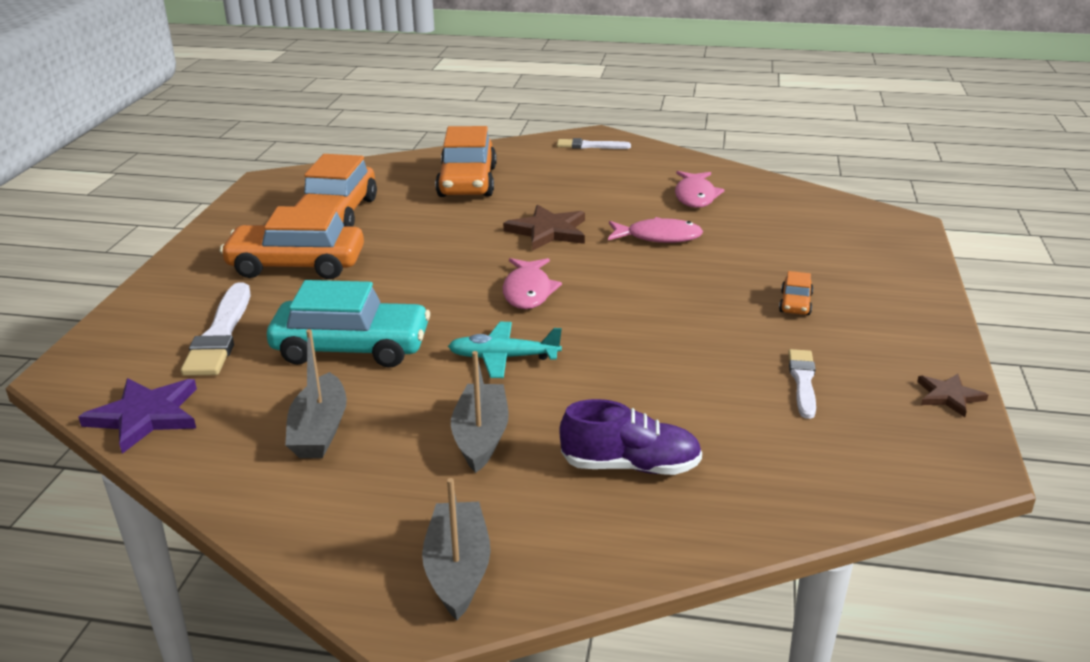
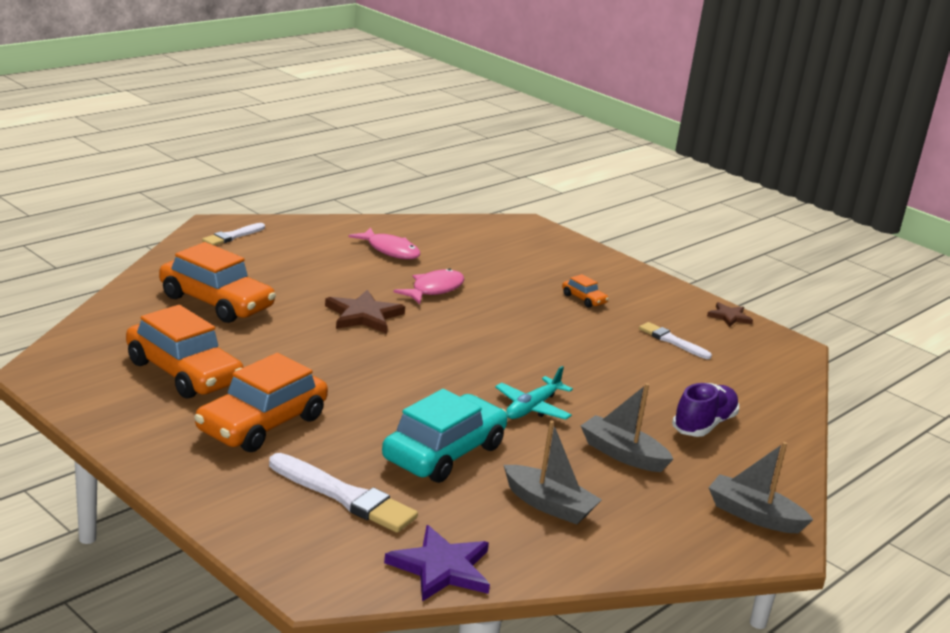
camera: 60 degrees left, 5 degrees down
pink fish [503,258,562,309] -> none

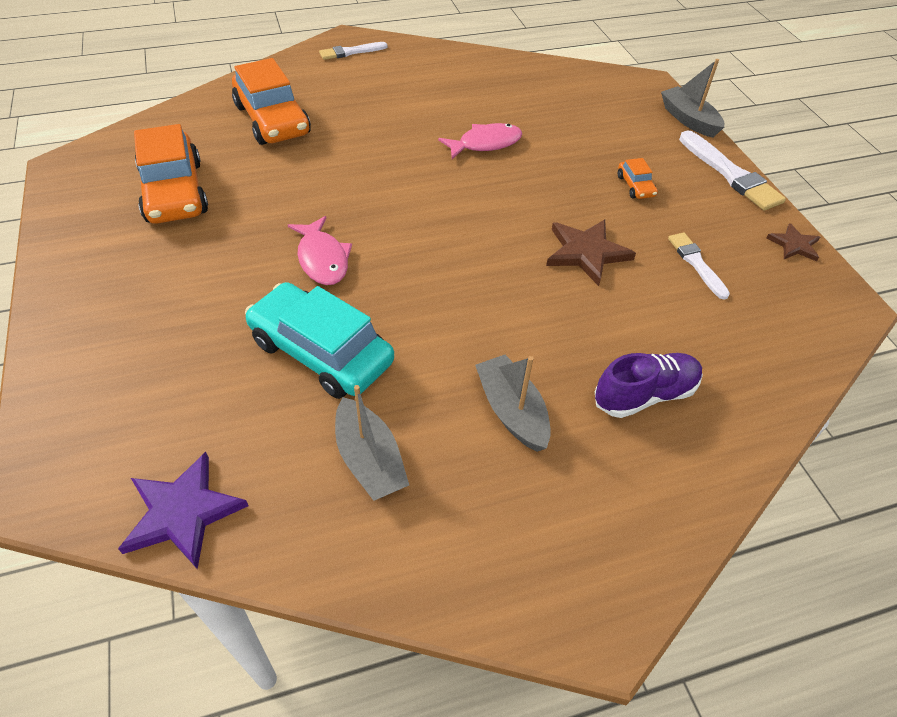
camera: 30 degrees right, 25 degrees up
orange car [194,353,328,452] -> none
white brush [269,453,418,533] -> white brush moved to [679,130,786,211]
brown star [325,289,405,334] -> brown star moved to [546,220,636,286]
pink fish [349,227,420,259] -> pink fish moved to [288,216,352,285]
turquoise car [382,389,508,483] -> turquoise car turned 120 degrees counterclockwise [245,282,394,399]
turquoise plane [495,366,573,420] -> none
grey boat [709,442,814,533] -> grey boat moved to [661,59,724,138]

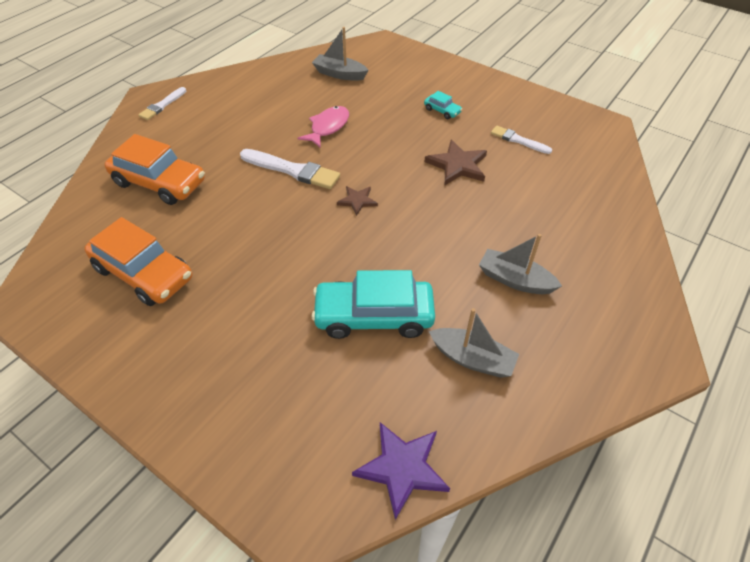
camera: 35 degrees left, 0 degrees up
pink fish [288,216,352,285] -> none
purple shoe [595,353,703,418] -> none
orange car [618,158,658,199] -> turquoise car [424,91,462,119]
grey boat [661,59,724,138] -> grey boat moved to [312,27,368,81]
white brush [679,130,786,211] -> white brush moved to [240,149,340,189]
brown star [767,223,820,261] -> brown star moved to [337,186,378,216]

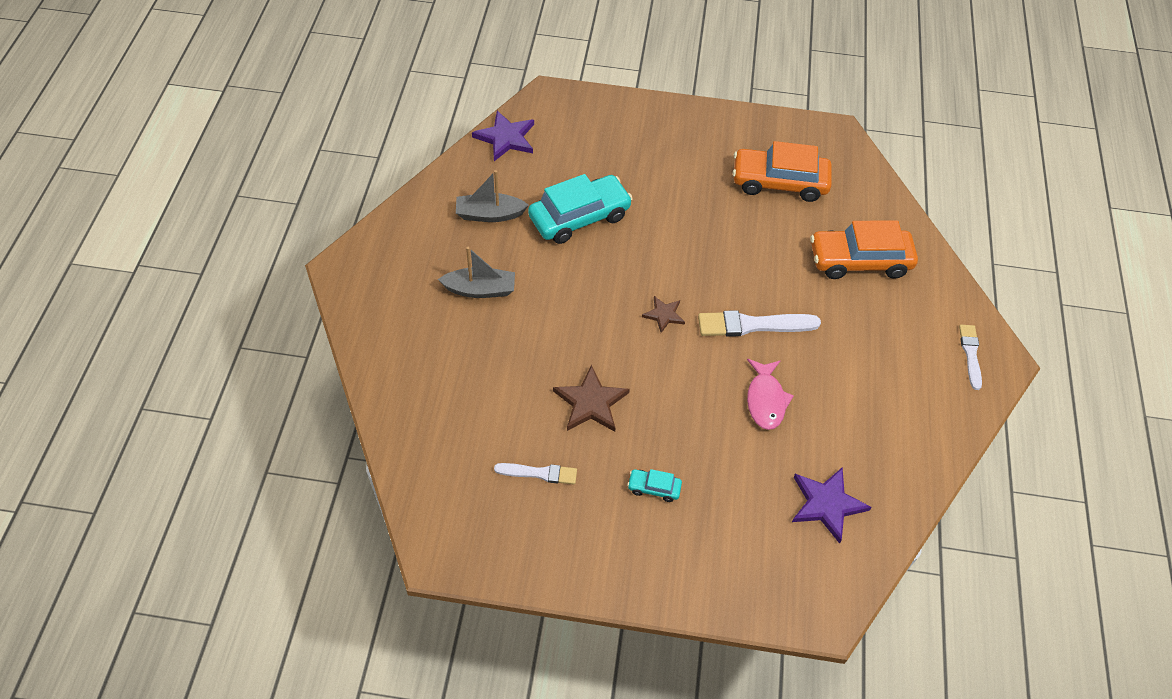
camera: 150 degrees right, 5 degrees up
grey boat [312,27,368,81] -> purple star [792,467,871,544]

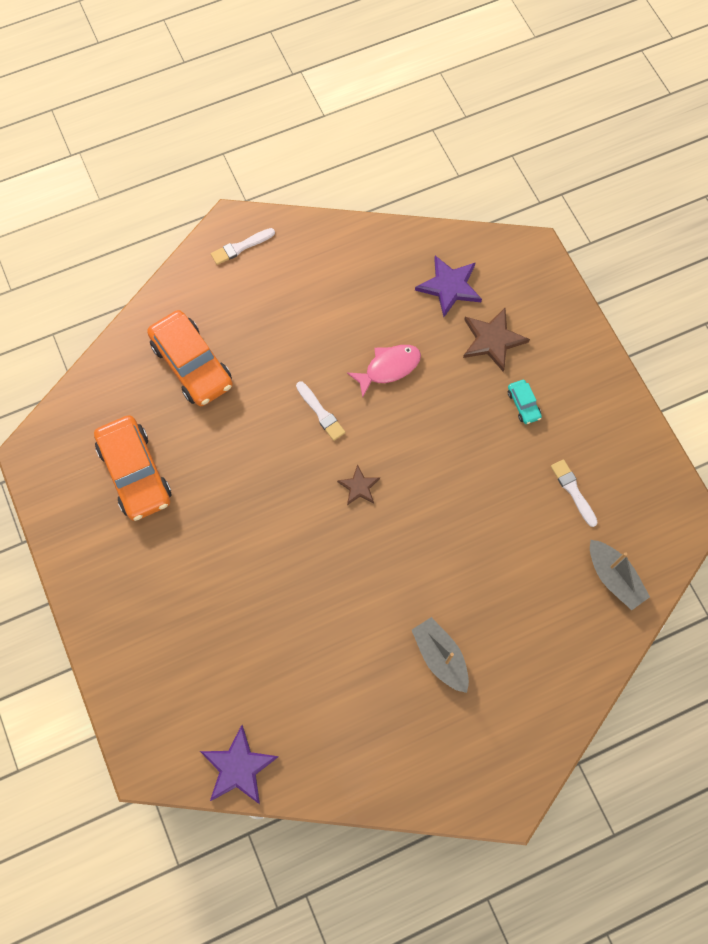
camera: 120 degrees left, 15 degrees up
grey boat [456,170,529,222] -> grey boat moved to [590,540,650,610]
turquoise car [528,174,633,244] -> none
brown star [553,365,630,432] -> brown star moved to [463,308,530,372]
white brush [698,310,821,337] -> white brush [296,381,346,441], size x0.61

